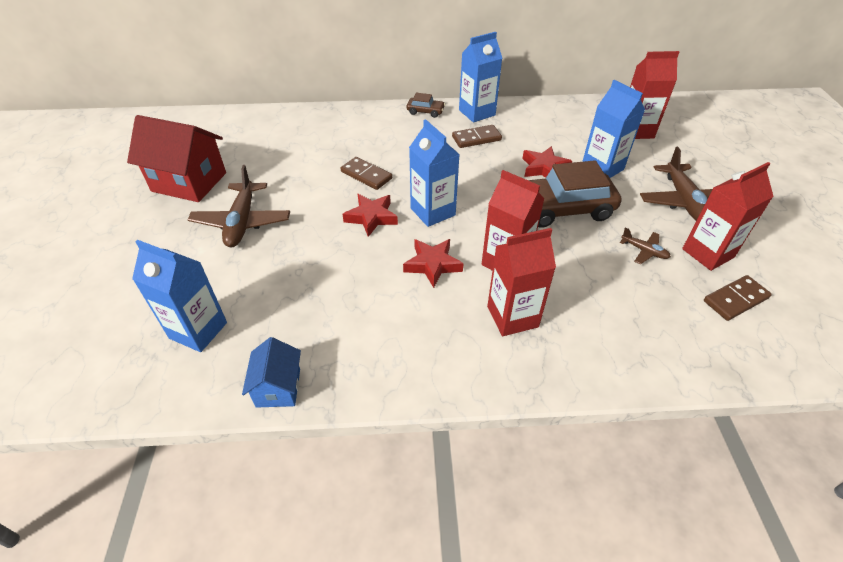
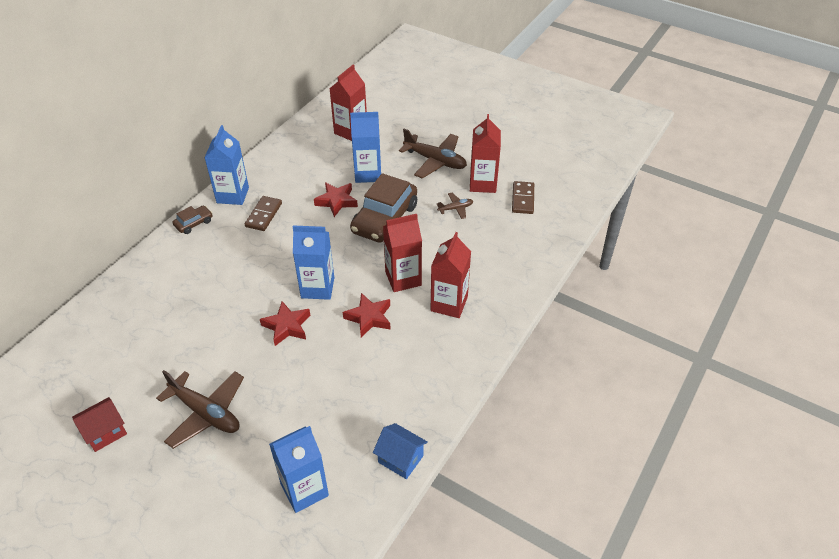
camera: 55 degrees left, 0 degrees up
red house [127,115,226,202] -> red house [72,397,127,452], size x0.55
brown domino [340,157,392,190] -> none

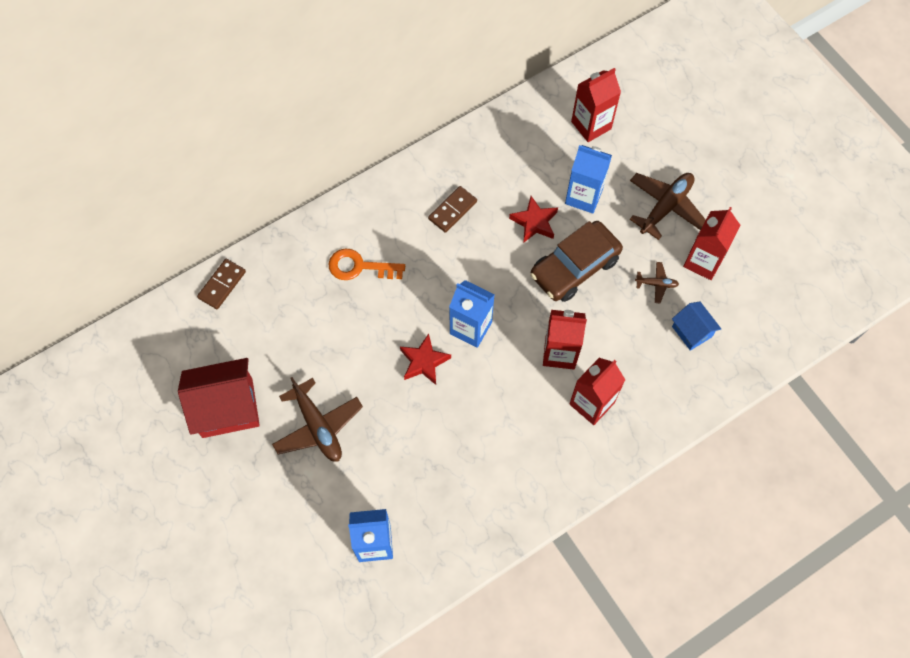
camera: 25 degrees right, 20 degrees up
red house [72,397,127,452] -> red house [178,358,260,438], size x1.82
brown car [172,205,212,234] -> none
blue carton [204,125,249,205] -> none
red star [343,293,391,337] -> none
blue house [373,423,428,479] -> blue house moved to [672,302,721,351]
brown plane [399,129,467,178] -> brown plane turned 105 degrees counterclockwise [630,173,706,240]
brown domino [512,181,534,214] -> brown domino moved to [197,259,246,309]
none -> orange key [329,249,405,280]

